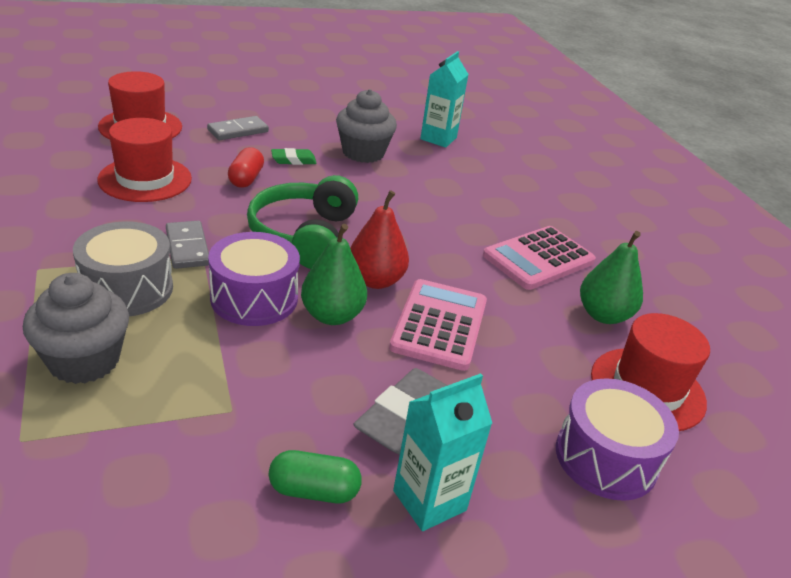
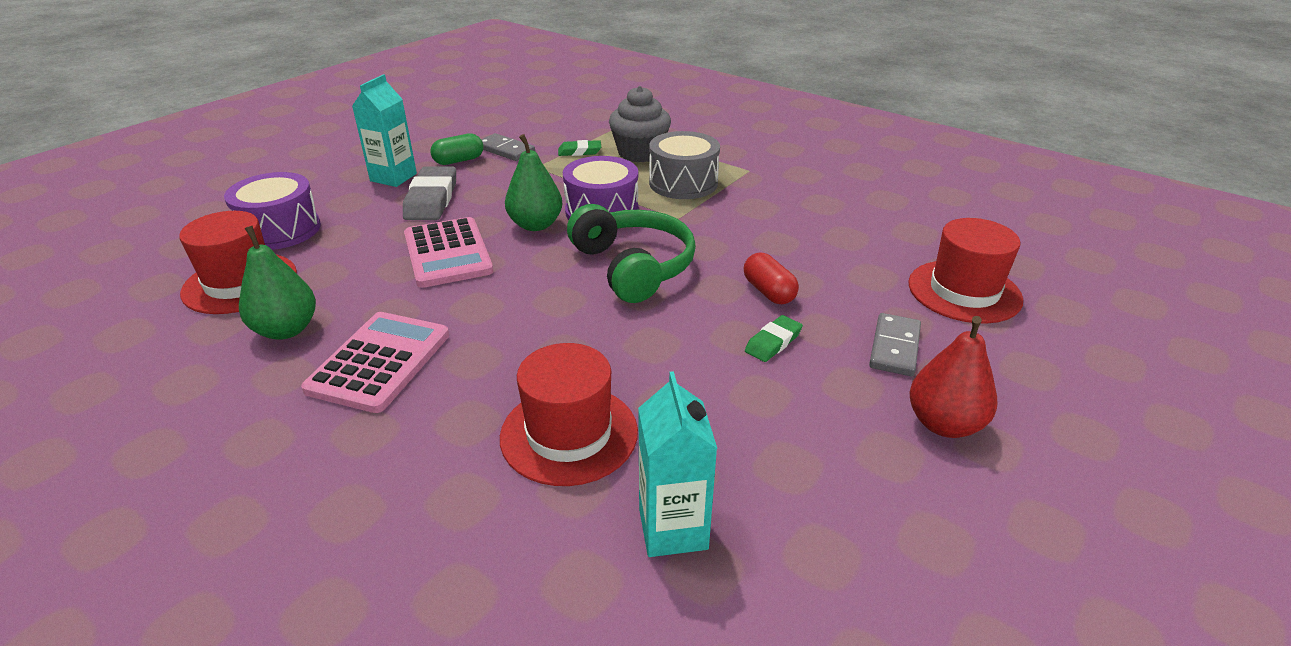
camera: 150 degrees right, 0 degrees up
red hat [97,118,192,202] -> red hat moved to [500,343,638,486]
grey domino [166,221,209,269] -> grey domino moved to [481,133,535,161]
grey cupcake [336,89,397,163] -> none
red pear [350,190,409,289] -> red pear moved to [909,316,998,438]
none -> green eraser [558,140,601,156]

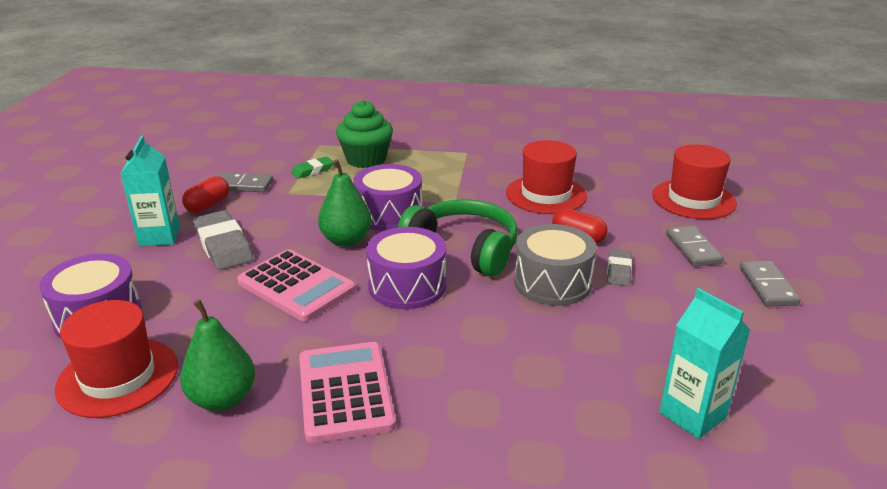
camera: 30 degrees left, 5 degrees down
green capsule [430,133,484,165] -> red capsule [182,176,229,213]
red hat [500,343,638,486] -> red hat moved to [506,140,587,214]
grey cupcake [609,86,671,162] -> green cupcake [336,100,393,168]
grey drum [649,131,720,199] -> grey drum moved to [514,224,597,306]
green eraser [745,315,803,362] -> grey eraser [607,249,632,286]
red pear [909,316,998,438] -> grey domino [739,261,801,306]
none -> purple drum [366,227,446,309]

